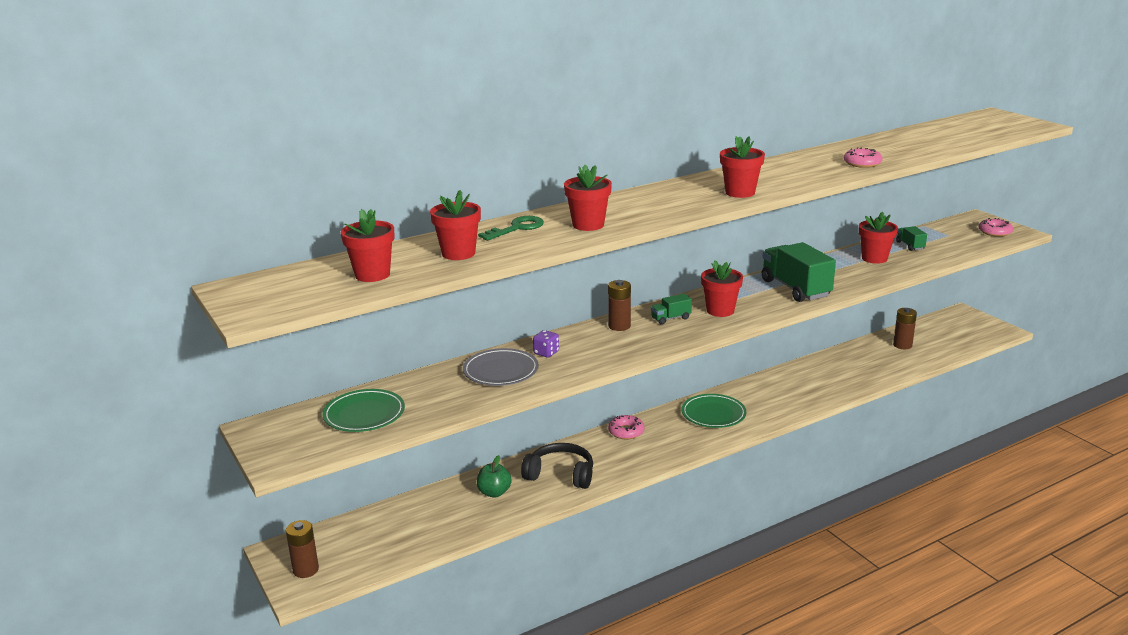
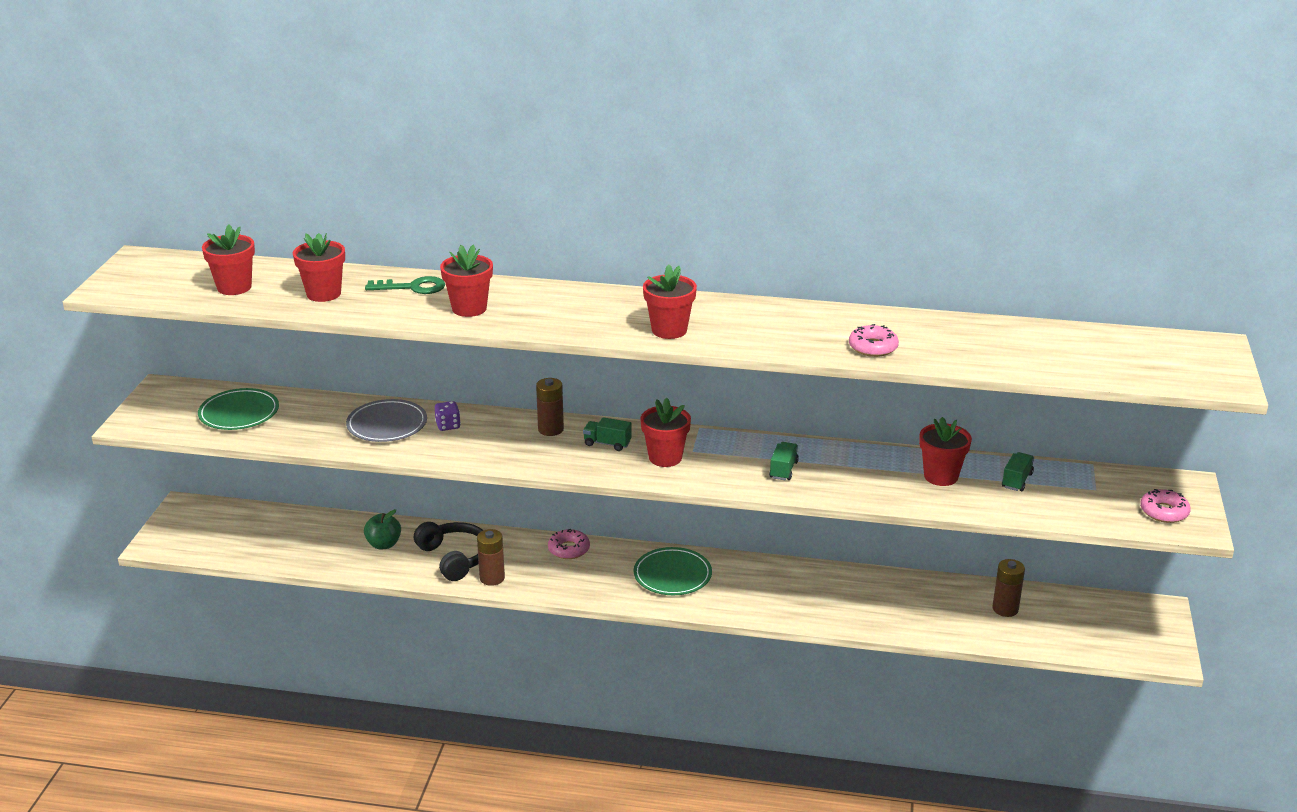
camera: 40 degrees right, 5 degrees up
brown battery [286,520,319,578] -> brown battery moved to [477,529,505,586]
green truck [762,242,836,302] -> green truck [769,442,799,480], size x0.47

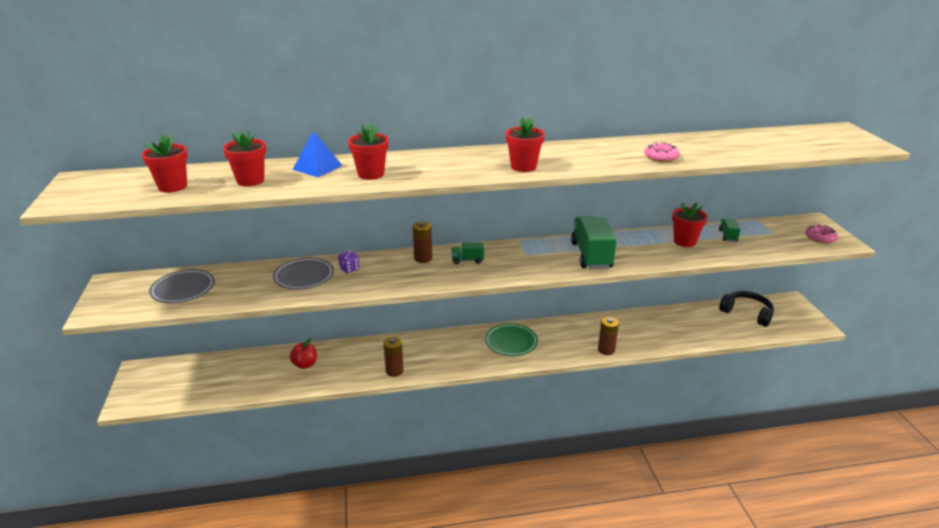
camera: 20 degrees left, 0 degrees up
green plate [198,388,279,430] -> grey plate [149,269,215,303]
green apple [364,509,401,550] -> red apple [290,338,317,369]
green key [365,276,445,294] -> blue pyramid [292,131,343,177]
black headphones [414,522,483,581] -> black headphones moved to [719,291,774,327]
pink donut [548,529,590,559] -> none
red flower pot [640,398,691,467] -> none
green truck [769,442,799,480] -> green truck [571,216,617,269], size x2.15
brown battery [992,559,1025,617] -> brown battery moved to [598,317,619,355]

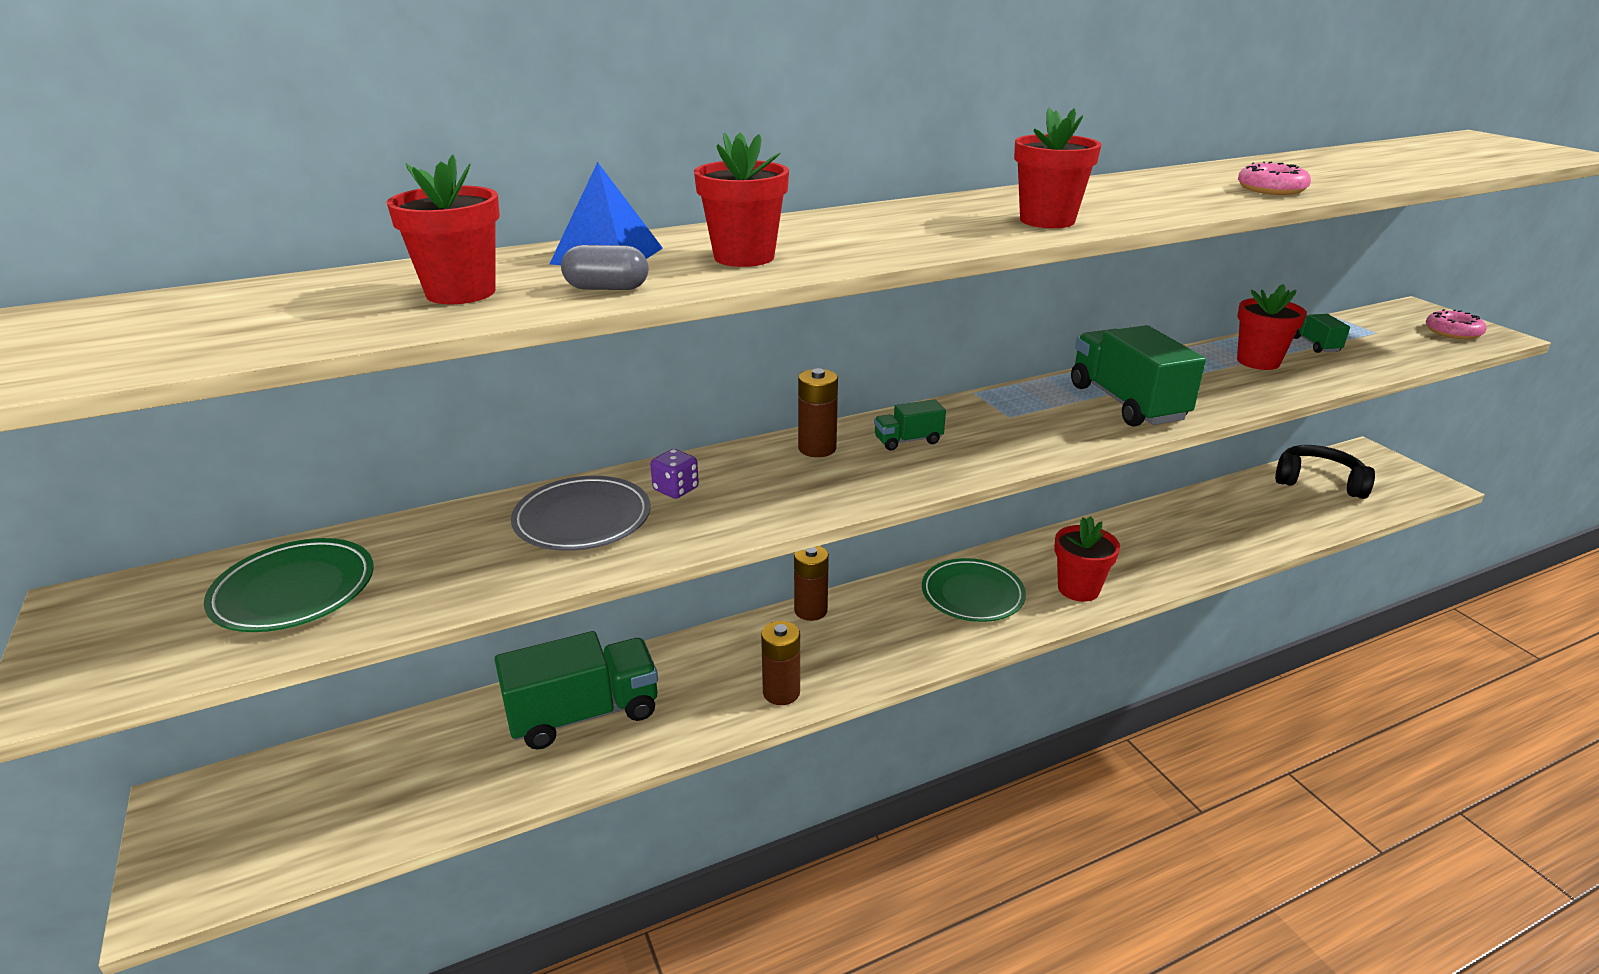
camera: 15 degrees left, 0 degrees up
red flower pot [142,134,188,193] -> red flower pot moved to [1054,516,1120,602]
grey plate [149,269,215,303] -> green plate [204,538,374,632]
red apple [290,338,317,369] -> green truck [494,631,658,750]
brown battery [598,317,619,355] -> brown battery moved to [794,546,829,621]
none -> grey capsule [561,245,648,290]

